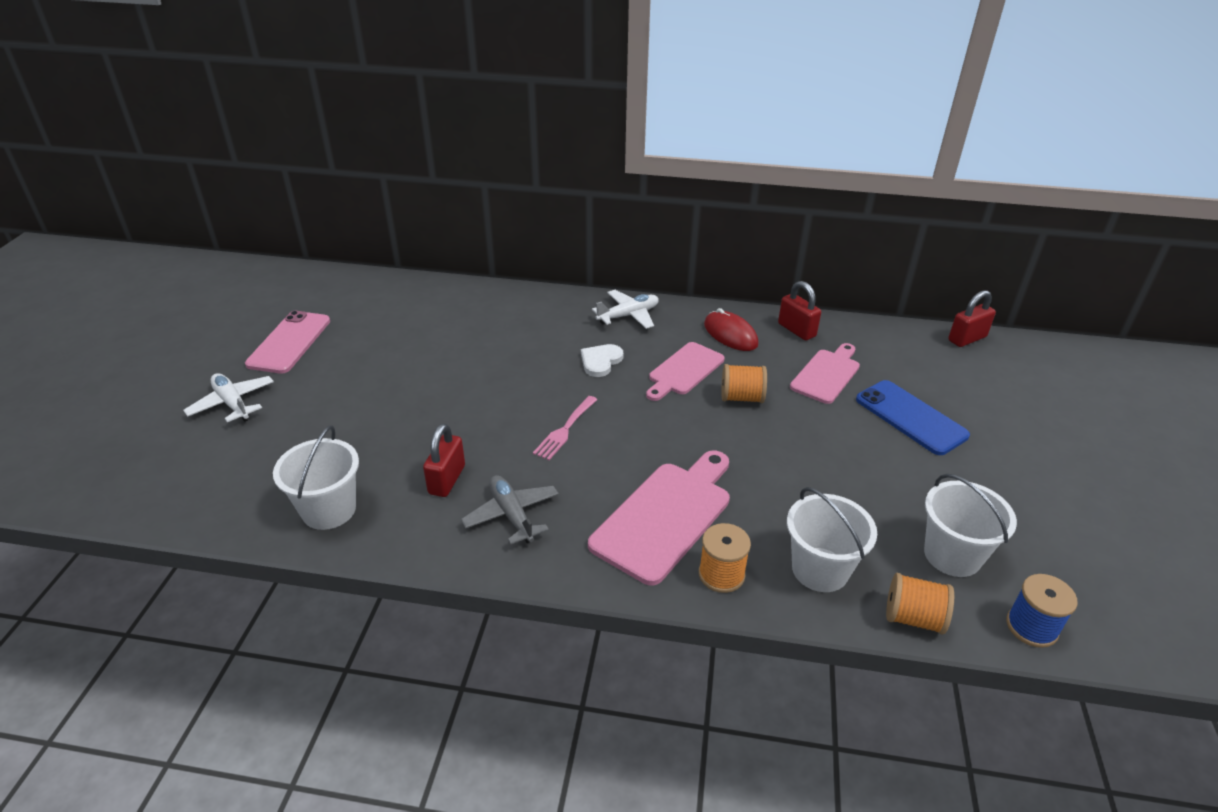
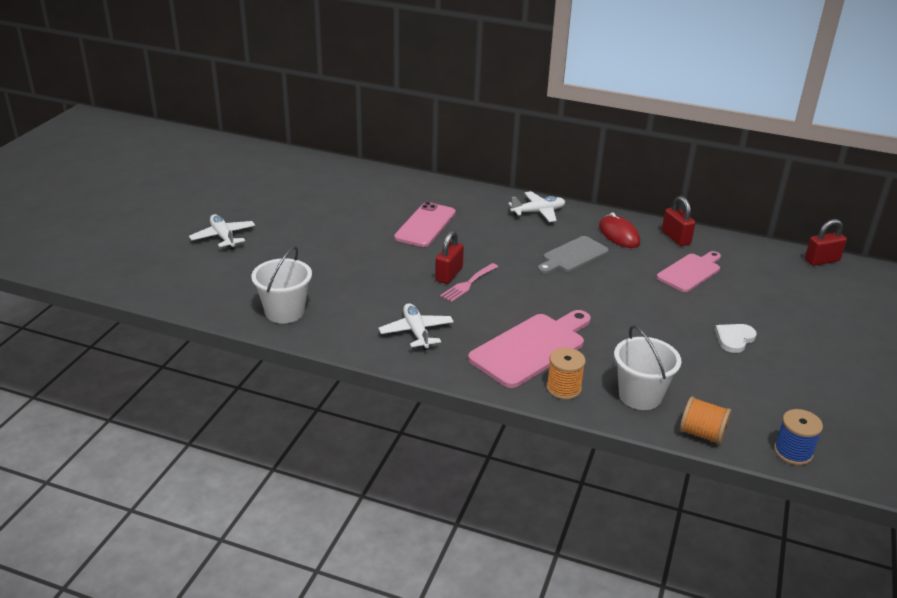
camera: 10 degrees right, 5 degrees down
pink phone [245,311,330,374] -> pink phone moved to [394,202,456,247]
red padlock [423,424,465,497] -> red padlock moved to [435,230,464,284]
grey plane [461,475,559,545] -> white plane [379,303,454,350]
white heart [581,344,623,377] -> white heart moved to [715,324,757,353]
pink cutting board [646,342,725,401] -> grey cutting board [538,236,609,273]
orange spool [721,364,767,403] -> none
blue phone [856,380,970,455] -> none
white bucket [924,474,1017,577] -> none

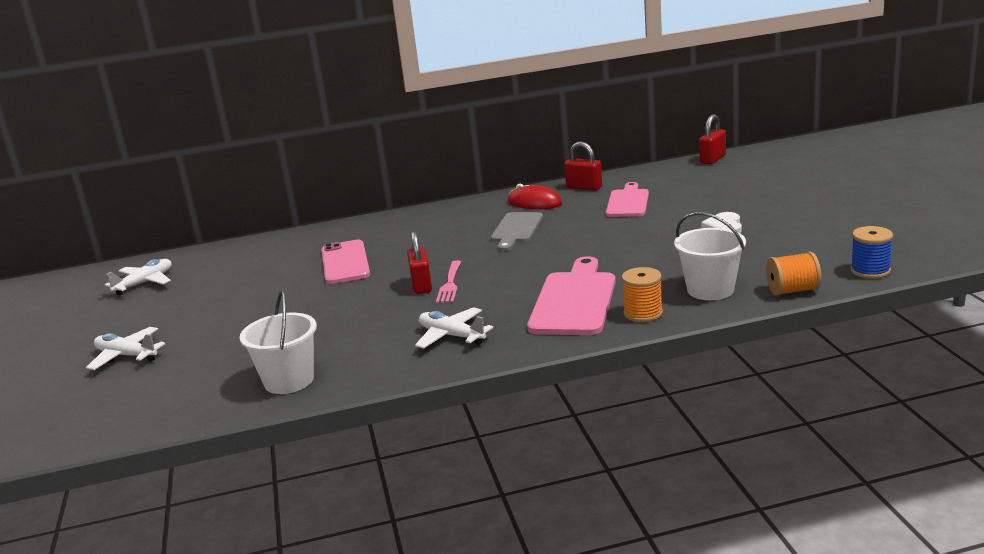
camera: 30 degrees left, 10 degrees down
white plane [508,191,565,222] -> white plane moved to [105,259,172,295]

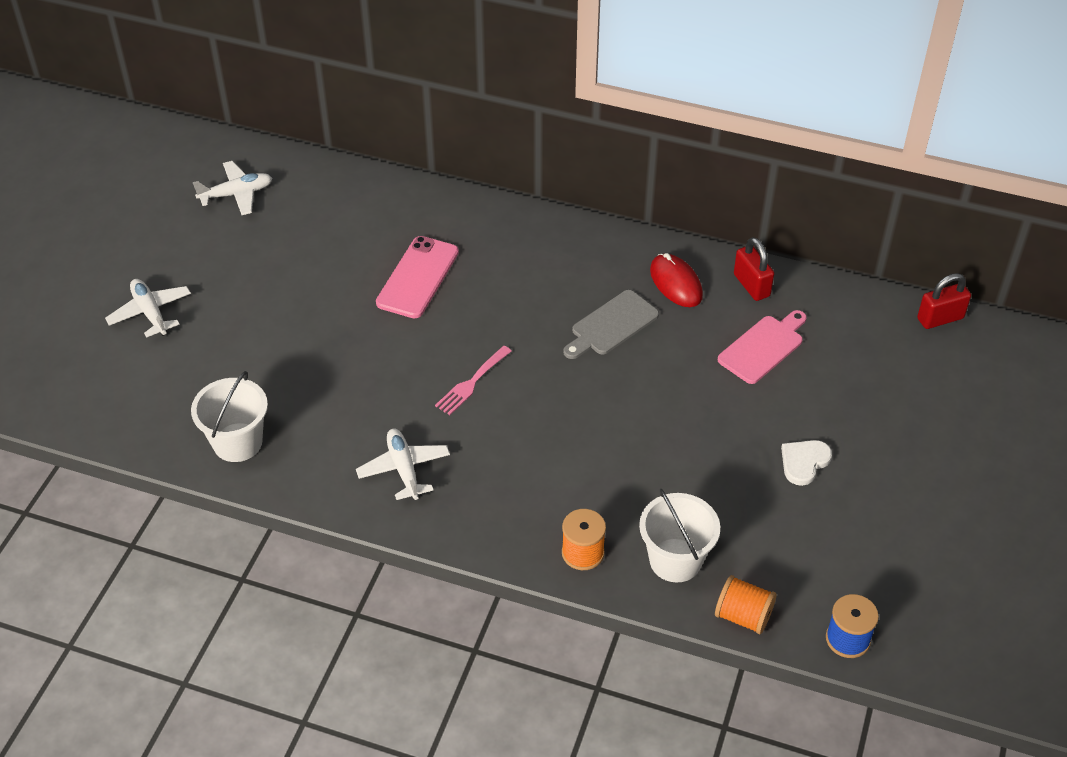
camera: 30 degrees right, 25 degrees up
red padlock [407,231,432,294] -> none
pink cutting board [527,256,616,335] -> none

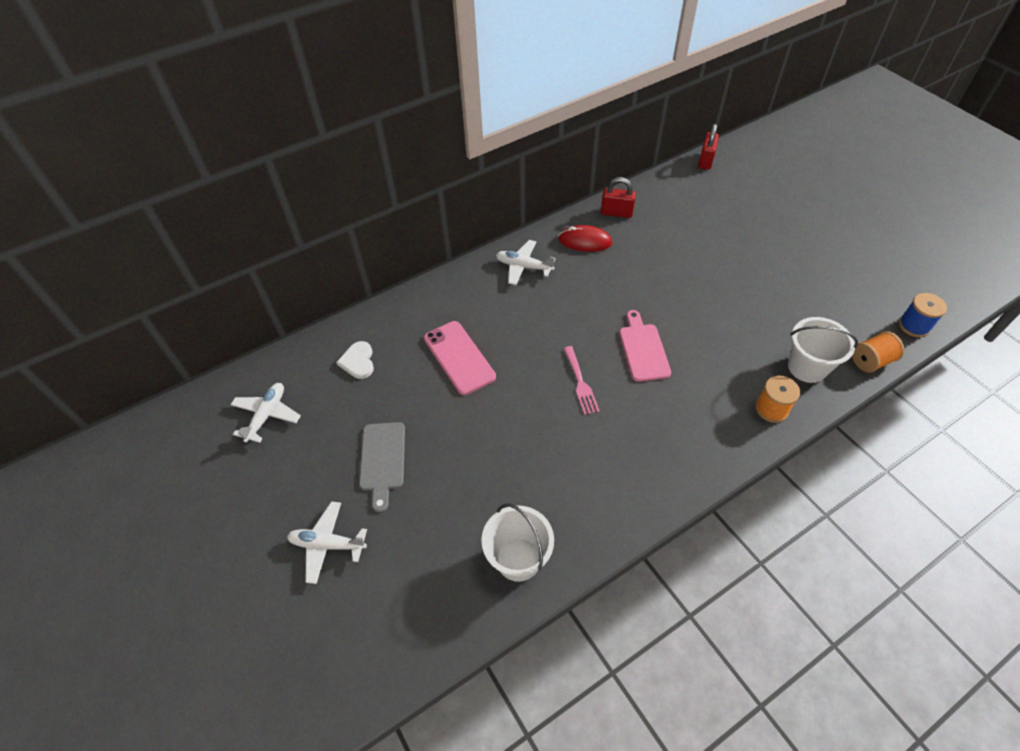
camera: 50 degrees left, 5 degrees up
white plane [356,429,450,500] -> white plane moved to [496,240,555,285]
grey cutting board [563,290,659,359] -> grey cutting board moved to [359,422,405,512]
pink cutting board [718,310,807,384] -> pink cutting board moved to [619,310,671,382]
white heart [781,440,832,486] -> white heart moved to [336,341,374,379]

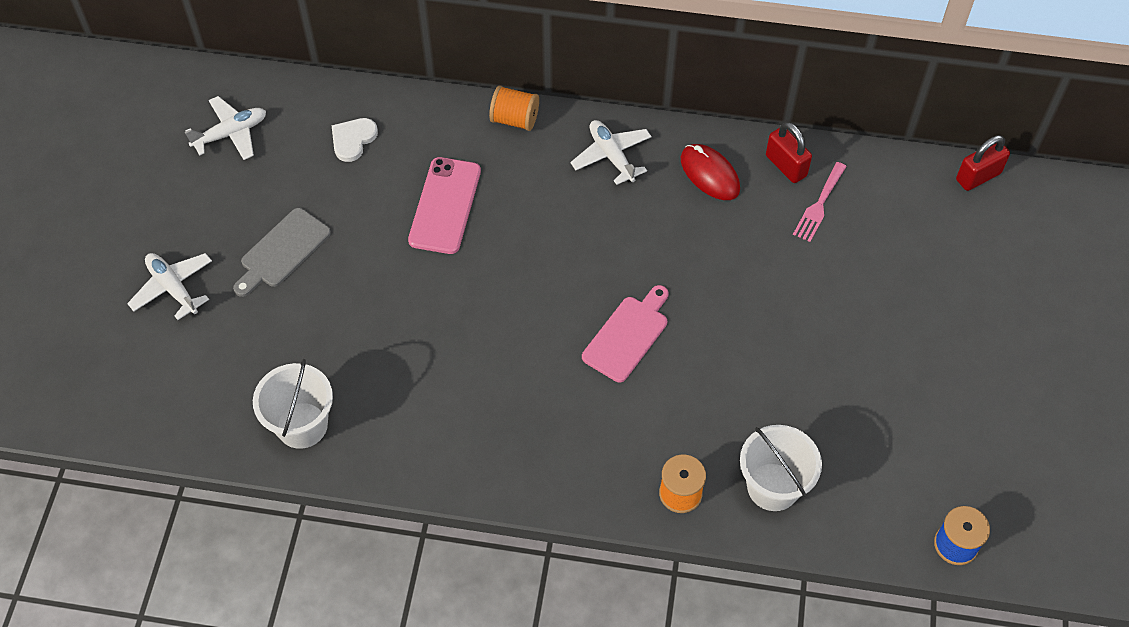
camera: 40 degrees right, 5 degrees up
pink fork [564,346,600,415] -> pink fork moved to [793,162,847,242]
orange spool [852,331,904,373] -> orange spool moved to [489,85,539,131]

